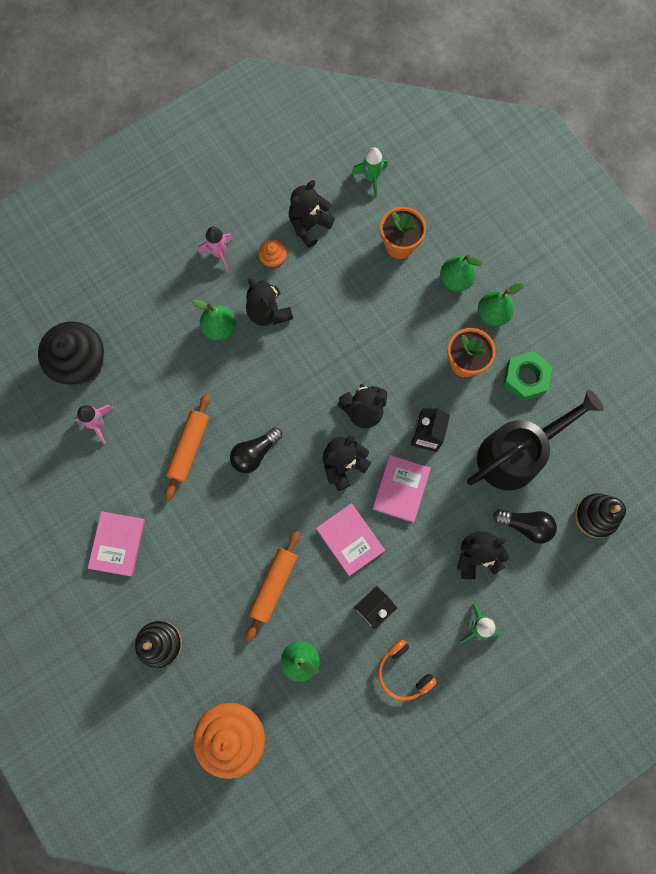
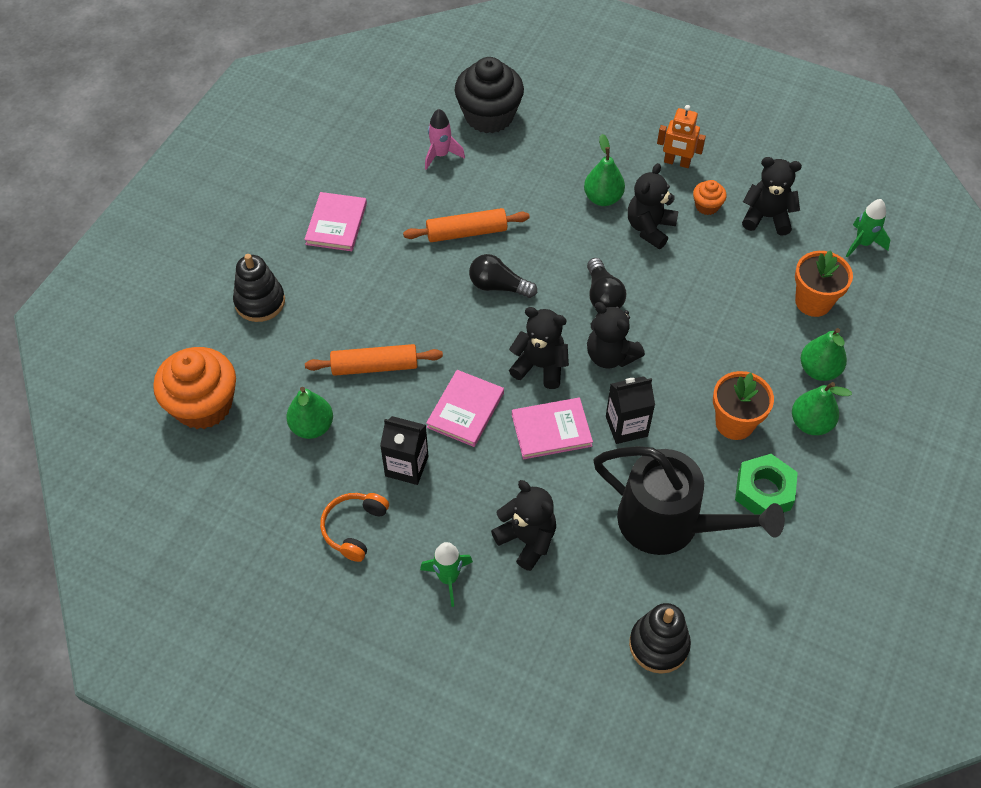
camera: 60 degrees right, 20 degrees down
pink book [88,511,145,577] -> pink book turned 60 degrees counterclockwise [304,192,367,251]
pink rocket [198,226,233,272] -> orange robot [657,105,706,168]
black light bulb [493,509,557,544] -> black light bulb moved to [587,258,626,309]

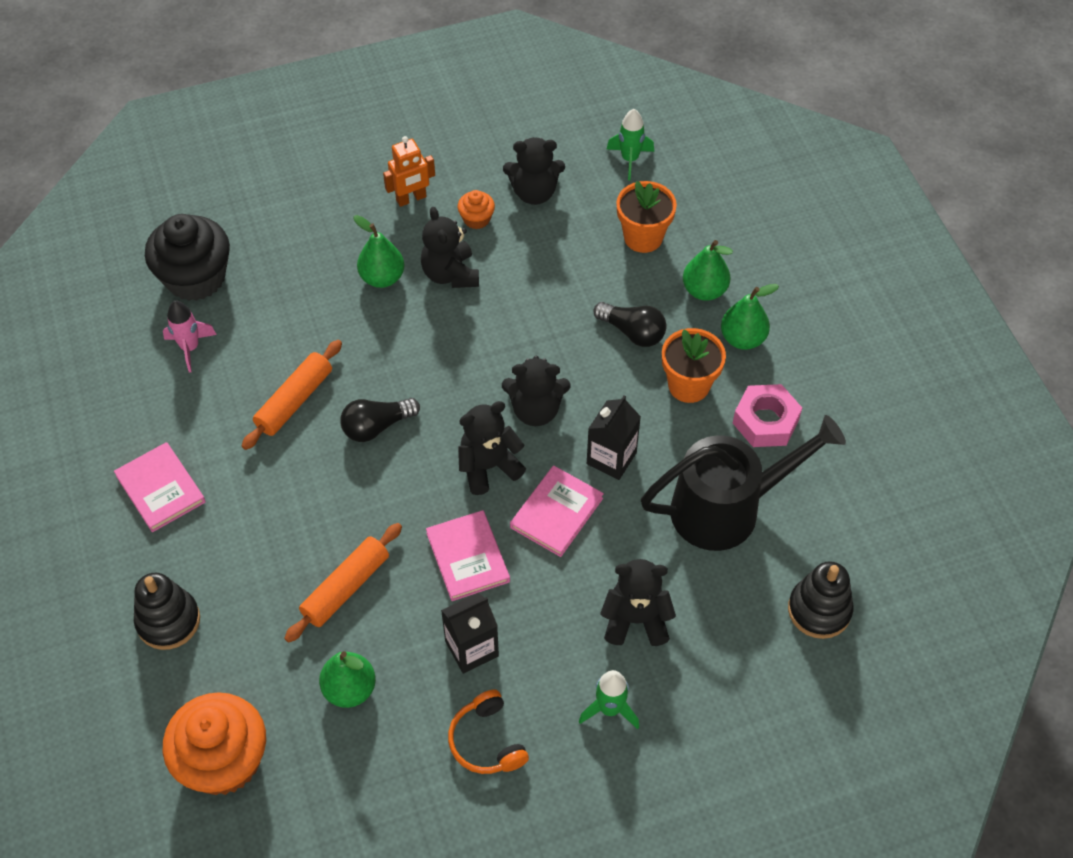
camera: 45 degrees left, 0 degrees up
black light bulb [587,258,626,309] -> black light bulb moved to [593,302,667,347]
green nut [735,454,798,514] -> pink nut [733,384,802,447]
black teddy bear [742,157,802,236] -> black teddy bear turned 150 degrees counterclockwise [503,137,565,205]

